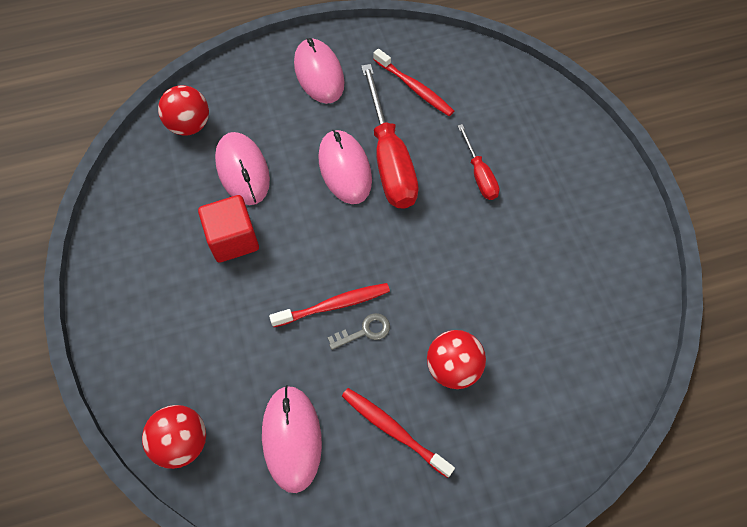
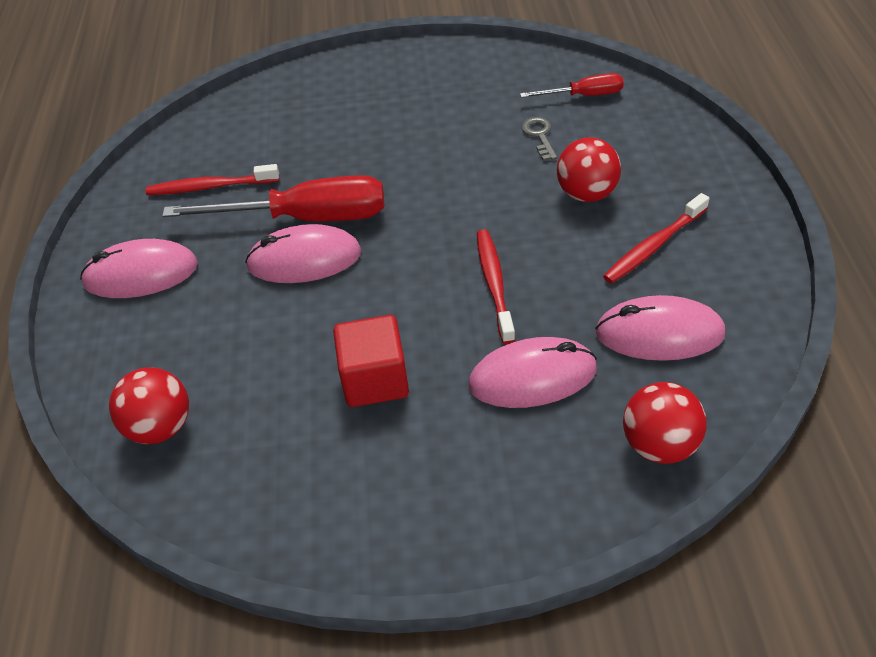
camera: 75 degrees left, 15 degrees down
pink mouse [215,132,270,205] -> pink mouse moved to [469,337,597,408]
grey key [328,313,390,350] -> grey key moved to [522,117,557,161]
red toothbrush [373,49,454,116] -> red toothbrush turned 150 degrees counterclockwise [146,164,279,195]
red screwdriver [458,124,500,200] -> red screwdriver moved to [520,73,624,98]

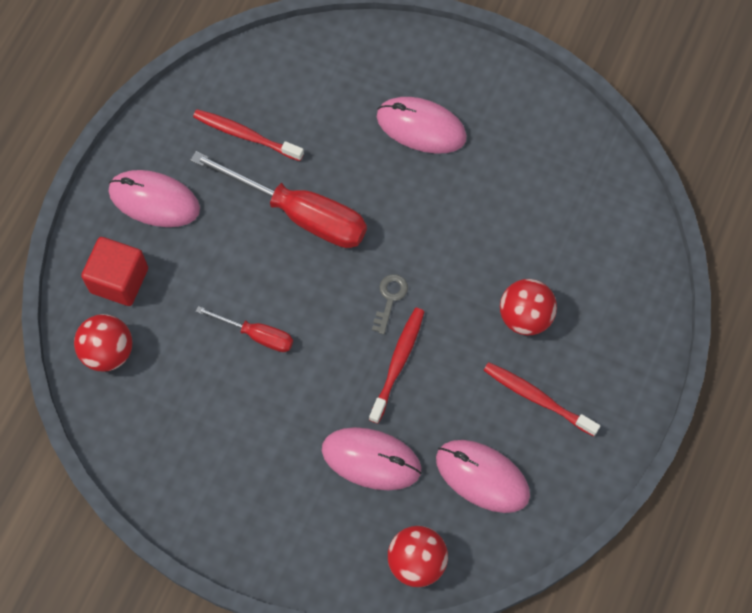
camera: 25 degrees right, 20 degrees up
pink mouse [245,224,361,283] -> pink mouse moved to [377,97,467,154]
red cube [333,315,409,407] -> red cube moved to [81,237,148,306]
red screwdriver [520,73,624,98] -> red screwdriver moved to [196,306,293,352]
grey key [522,117,557,161] -> grey key moved to [372,274,408,334]
red toothbrush [603,193,710,283] -> red toothbrush turned 45 degrees clockwise [483,362,600,437]

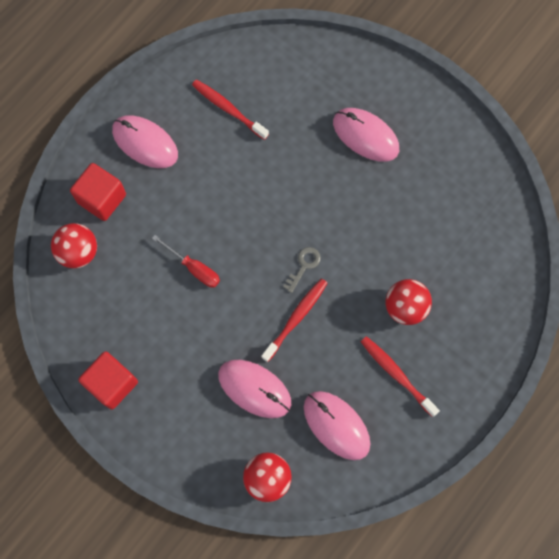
camera: 15 degrees right, 5 degrees up
red screwdriver [190,151,367,248] -> none
none -> red cube [78,351,138,410]

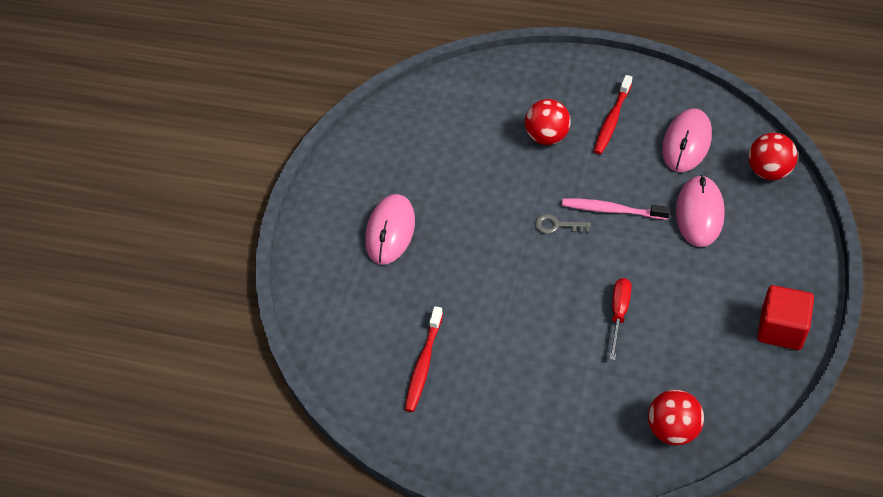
camera: 110 degrees left, 20 degrees down
red cube [70,163,126,221] -> none
pink mouse [112,115,178,168] -> none
red toothbrush [261,278,328,362] -> pink toothbrush [562,198,670,220]

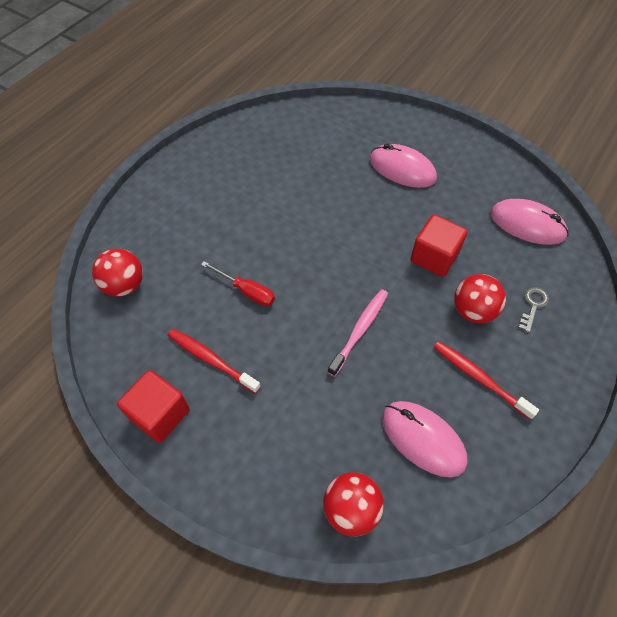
camera: 105 degrees right, 5 degrees up
red toothbrush [405,306,443,412] -> red toothbrush moved to [168,329,261,393]
grey key [535,214,591,234] -> grey key moved to [518,287,549,333]
pink mouse [676,175,725,247] -> pink mouse moved to [491,199,569,245]
none -> red cube [410,215,468,277]

